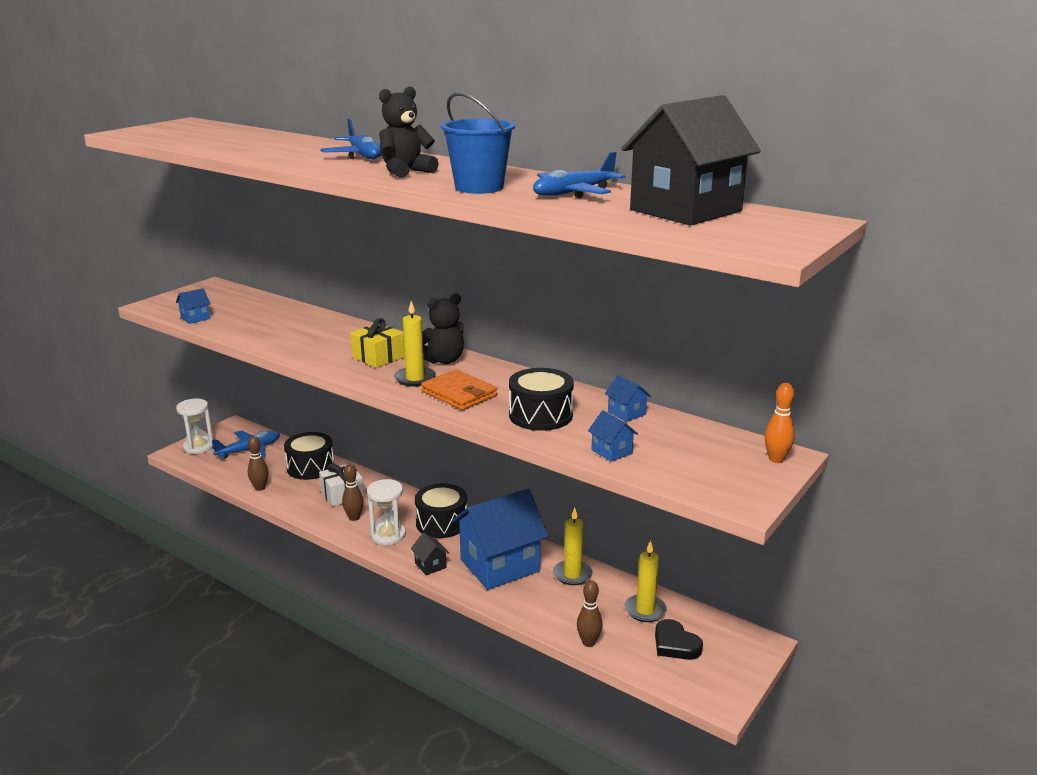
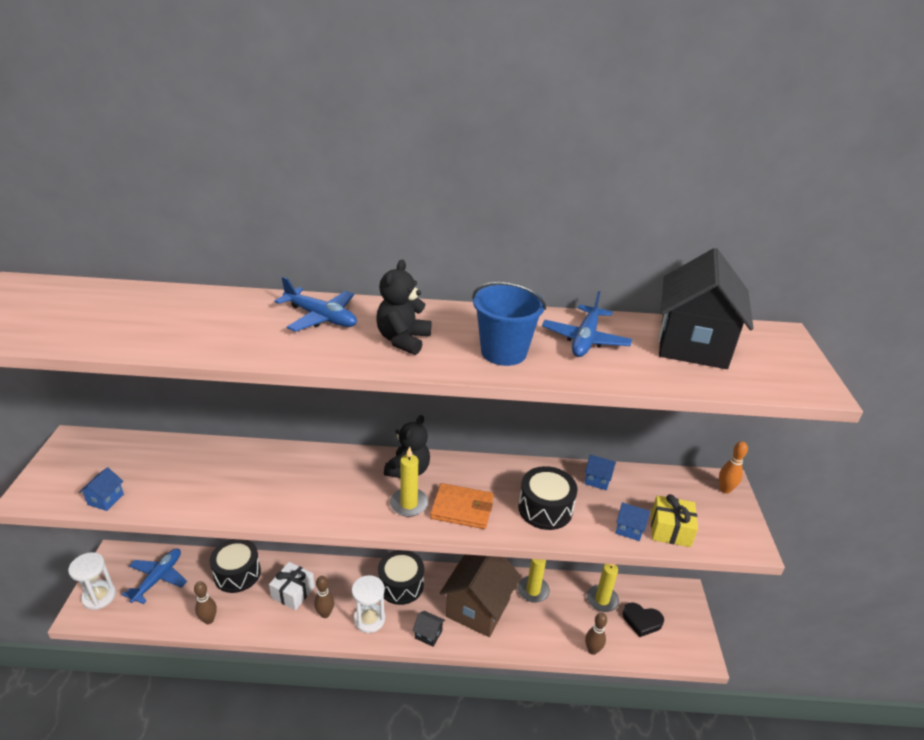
camera: 35 degrees left, 10 degrees up
yellow gift [350,318,405,368] -> yellow gift moved to [651,494,698,547]
blue house [452,489,548,590] -> brown house [440,554,521,637]

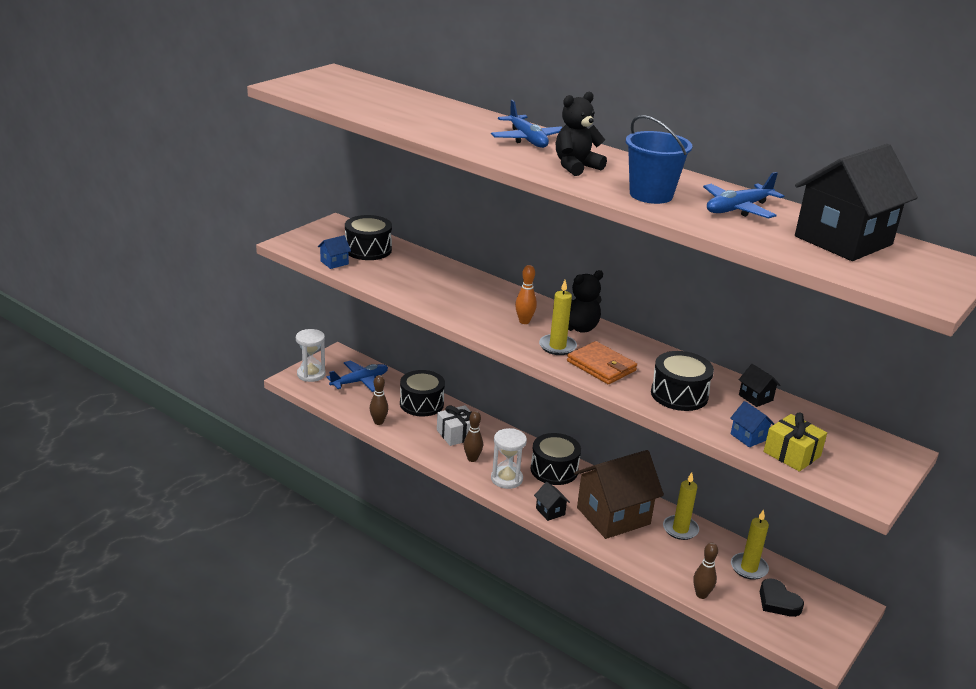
camera: 35 degrees right, 5 degrees down
blue house [585,455,616,490] -> black house [739,364,780,407]
orange bowling pin [719,441,748,494] -> orange bowling pin moved to [515,265,537,324]
none -> black drum [345,215,392,260]

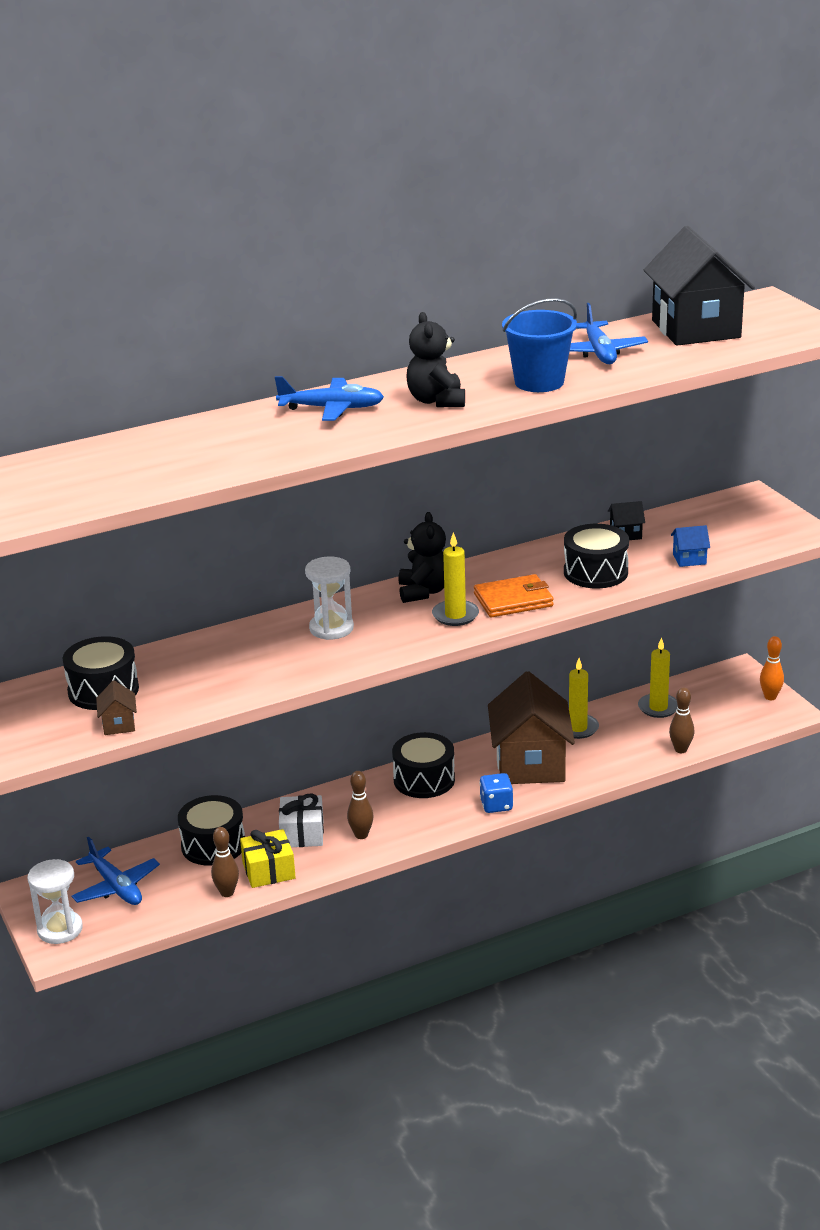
camera: 60 degrees left, 0 degrees up
blue house [318,235,351,269] -> brown house [96,680,137,735]
blue plane [327,361,388,392] -> blue plane turned 150 degrees clockwise [72,837,160,905]
white hourglass [491,428,527,489] -> white hourglass moved to [305,557,354,640]
orange bowling pin [515,265,537,324] -> orange bowling pin moved to [760,636,784,700]
black house [534,482,570,521] -> blue dice [480,773,513,813]
black heart [760,579,804,617] -> none
yellow gift [764,413,827,472] -> yellow gift moved to [240,829,296,888]

